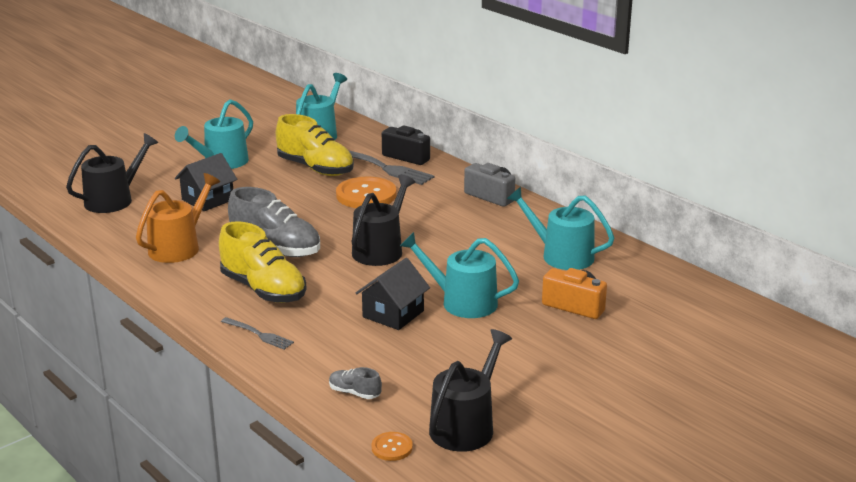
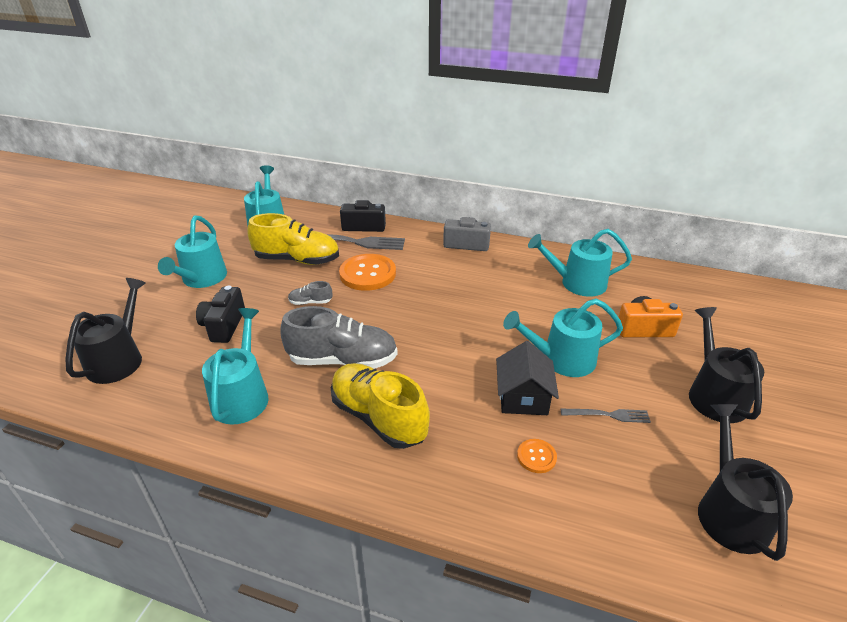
camera: 30 degrees left, 10 degrees up
orange watering can [136,173,220,263] -> turquoise watering can [202,308,269,424]
black house [175,153,237,211] -> black camera [196,286,245,343]
yellow shoe [219,221,307,303] -> yellow shoe turned 150 degrees counterclockwise [331,363,430,449]
grey fork [221,317,294,350] -> grey fork moved to [561,409,651,423]
grey shoe [329,367,382,399] -> grey shoe moved to [288,281,332,305]
black watering can [351,175,415,266] -> black watering can moved to [689,307,764,423]
orange button [372,432,413,461] -> orange button moved to [517,439,557,473]

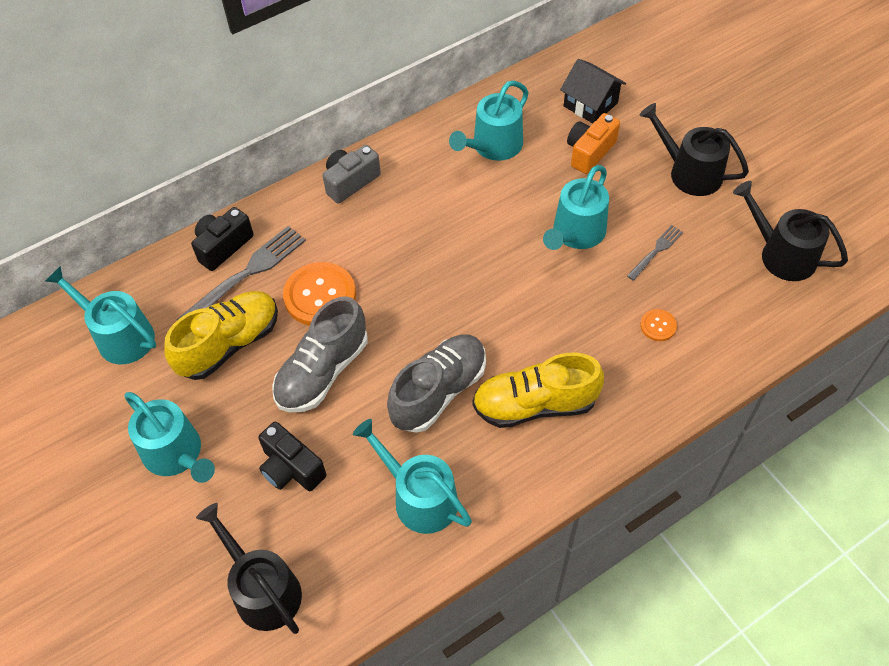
camera: 50 degrees left, 20 degrees up
grey shoe [288,281,332,305] -> grey shoe [272,296,367,412], size x2.24
black house [496,341,559,415] -> black house moved to [560,59,626,124]

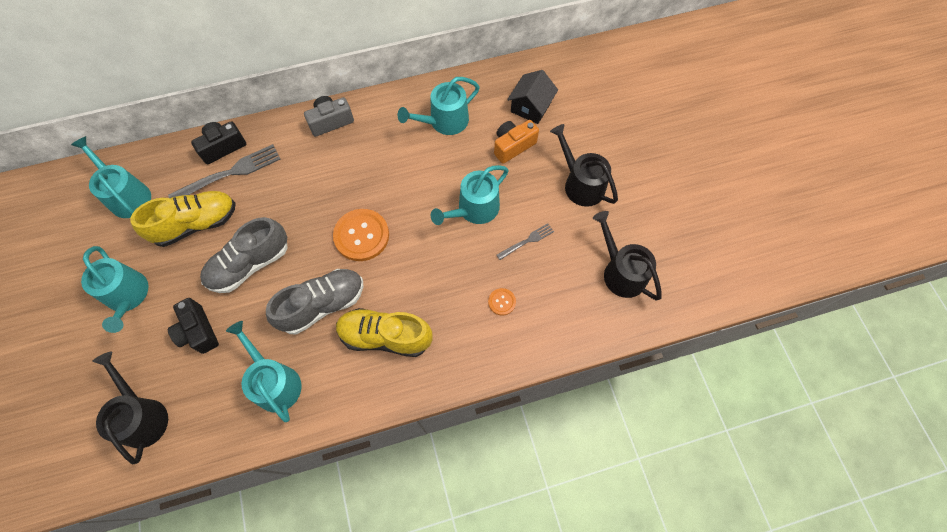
camera: 15 degrees right, 10 degrees up
orange button [283,262,356,326] -> orange button moved to [333,209,389,261]
black house [560,59,626,124] -> black house turned 60 degrees clockwise [507,70,558,124]

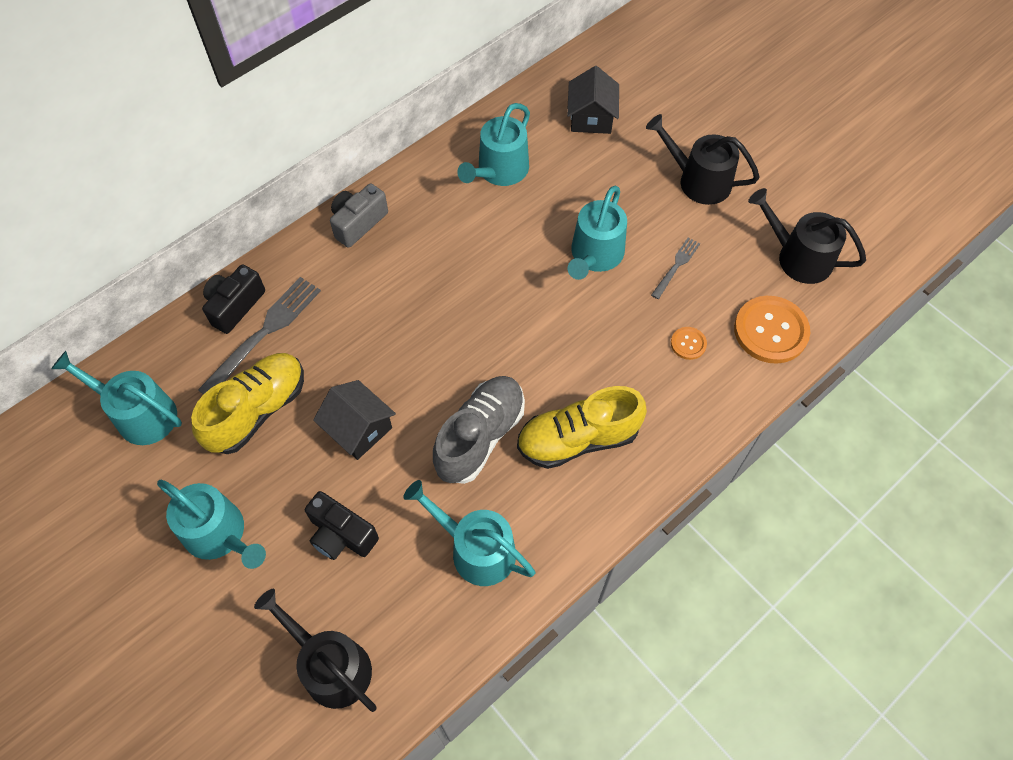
camera: 25 degrees left, 5 degrees down
grey shoe [200,217,288,293] -> black house [313,380,396,460]
orange button [333,209,389,261] -> orange button moved to [734,296,810,364]
orange camera [494,120,539,164] -> none

